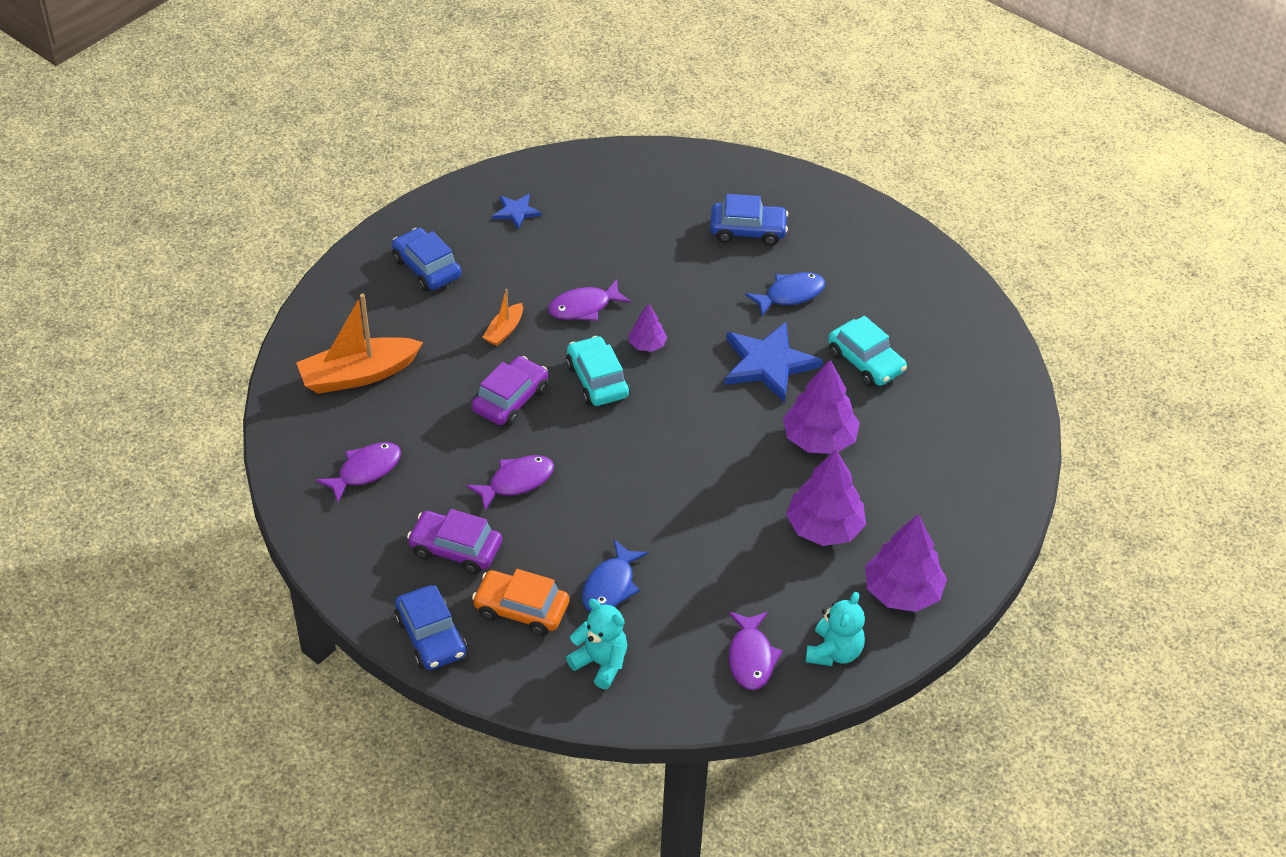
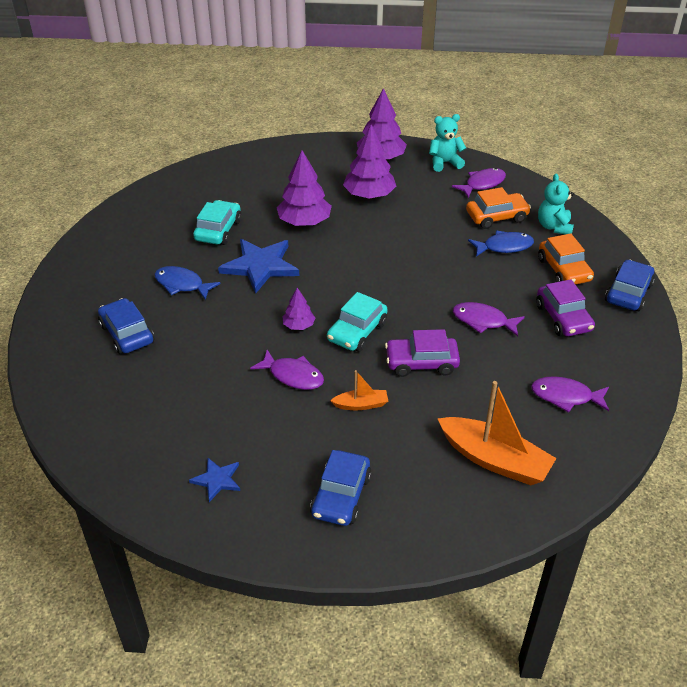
camera: 125 degrees left, 5 degrees down
none -> orange car [466,187,531,229]

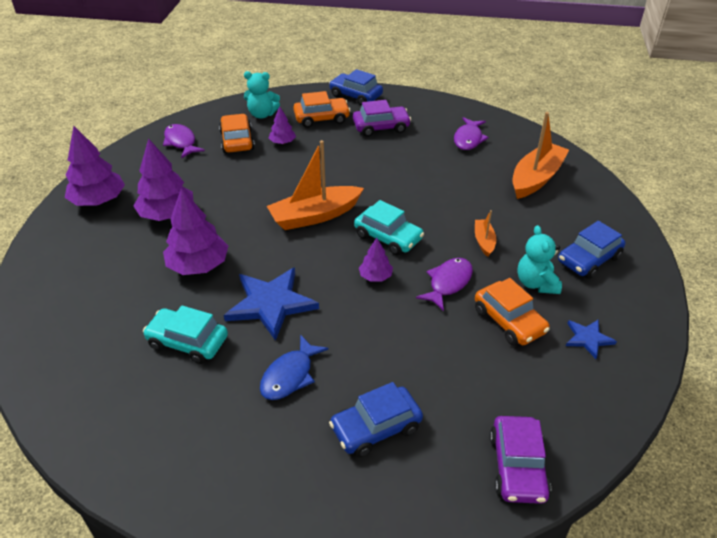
camera: 85 degrees left, 0 degrees up
blue car [310,450,372,526] -> blue car turned 120 degrees clockwise [558,221,625,279]
purple car [385,329,460,377] -> purple car moved to [490,416,551,504]
turquoise teddy bear [429,114,466,172] -> turquoise teddy bear moved to [517,225,562,294]
purple fish [453,302,525,336] -> none
blue fish [468,231,534,257] -> purple tree [269,106,296,144]
none -> orange boat [267,140,364,230]
none -> orange car [475,278,550,346]

